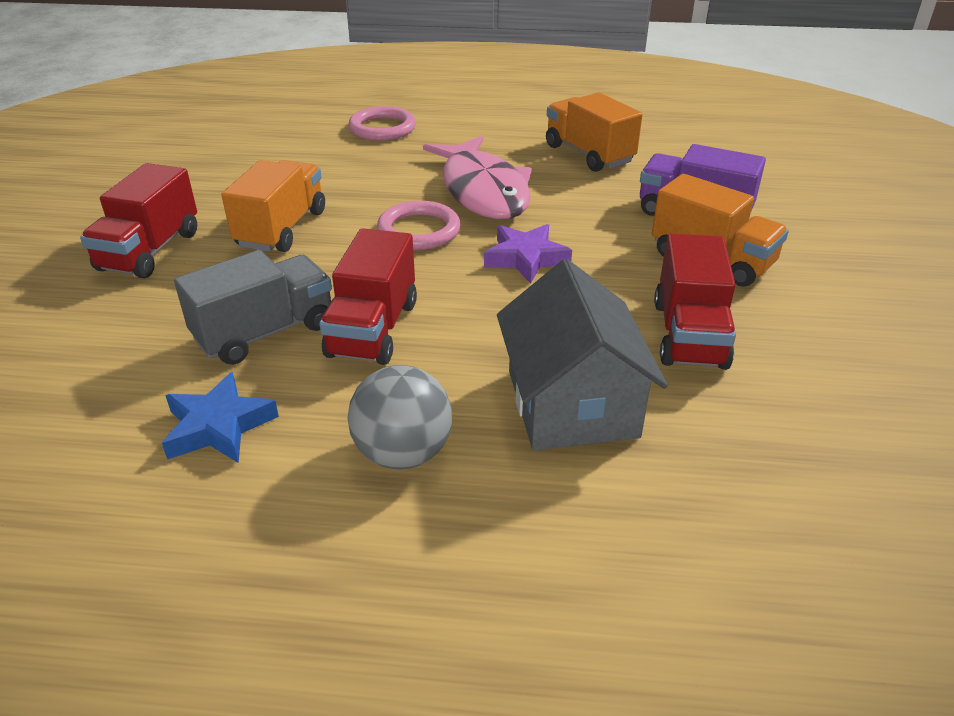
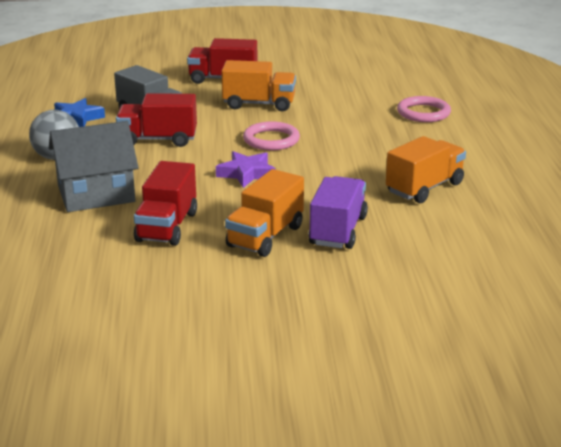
camera: 80 degrees right, 10 degrees down
pink fish [423,136,532,219] -> none
red truck [654,233,736,370] -> red truck turned 75 degrees counterclockwise [134,161,197,246]

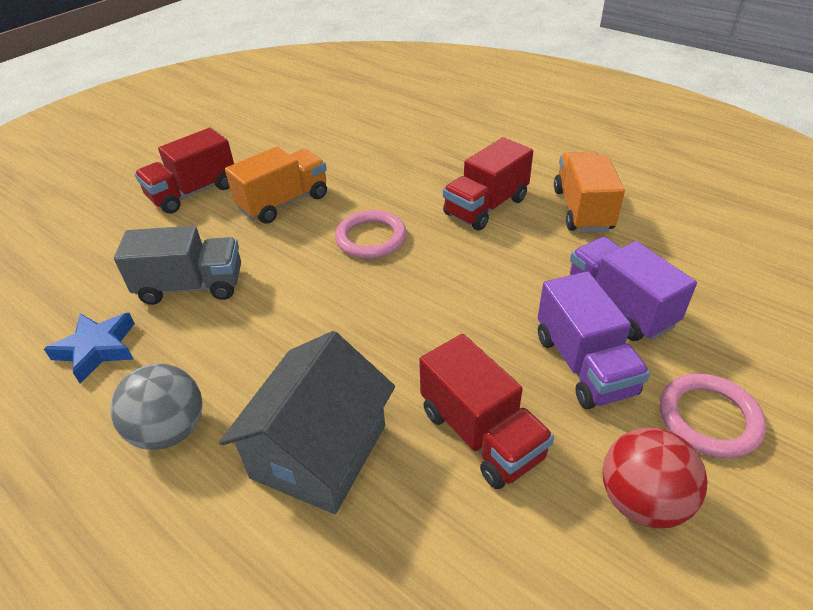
camera: 45 degrees left, 15 degrees up
red truck [116,93,197,147] -> red truck moved to [443,137,533,230]
purple star [216,151,276,188] -> none
orange truck [225,169,304,257] -> purple truck [538,271,650,409]
pink ring [397,96,451,122] -> pink ring moved to [660,373,766,458]
none -> red ball [603,427,708,528]

